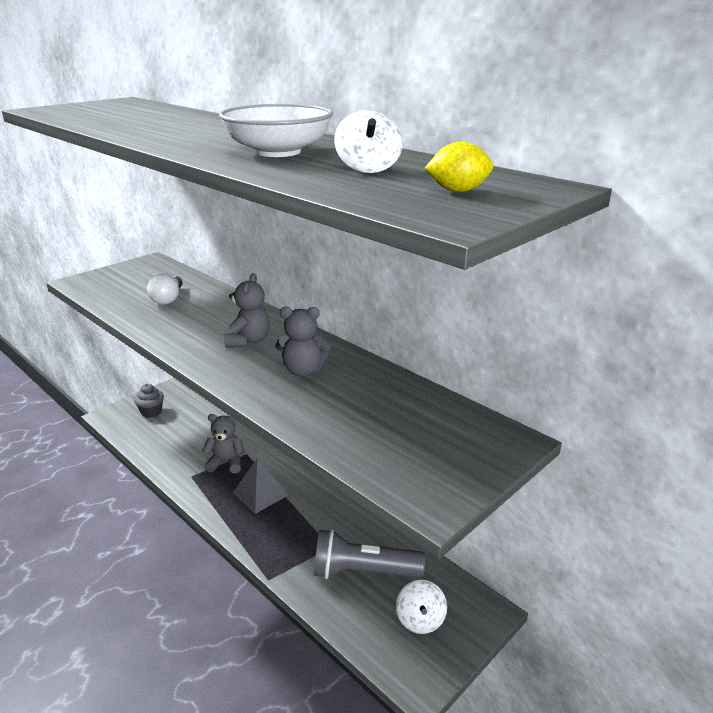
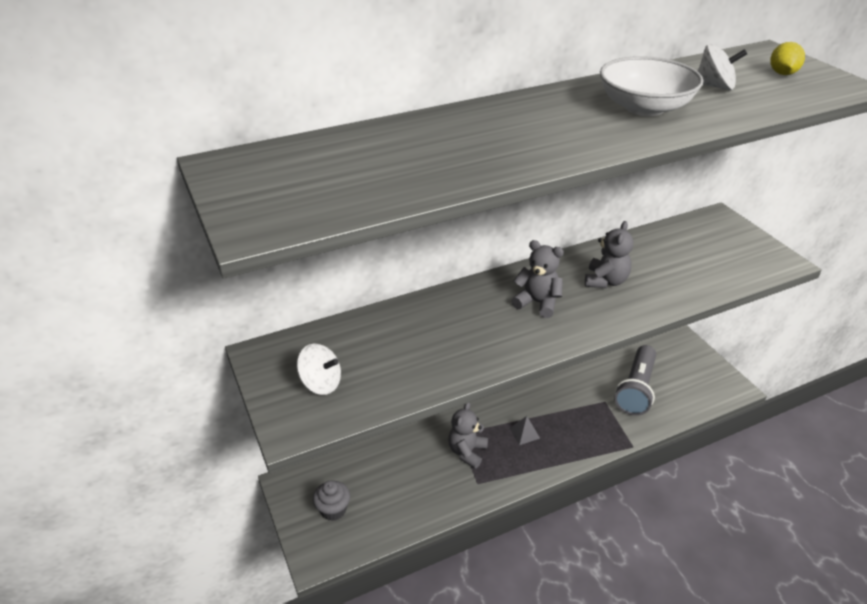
camera: 70 degrees left, 10 degrees up
white light bulb [147,274,183,305] -> none
grey pyramid [233,458,289,514] -> grey pyramid [509,416,540,445], size x0.59
white spinning top [396,580,447,634] -> white spinning top moved to [297,344,341,395]

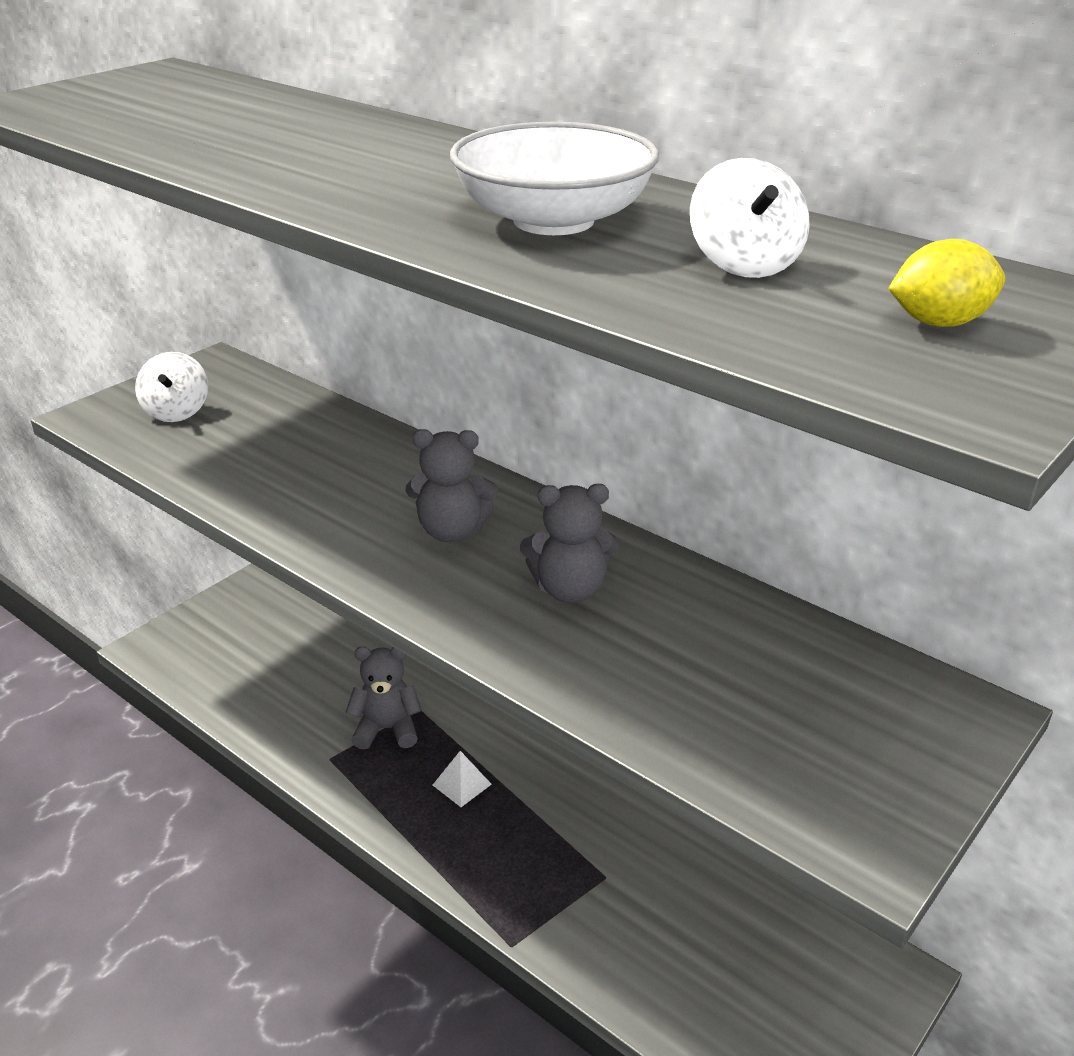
camera: 65 degrees right, 5 degrees down
grey cupcake [313,480,350,521] -> none
grey pyramid [509,416,540,445] -> white pyramid [433,751,492,807]
grey teddy bear [511,240,564,318] -> grey teddy bear turned 90 degrees clockwise [406,429,498,542]
grey flashlight [614,345,656,416] -> none

